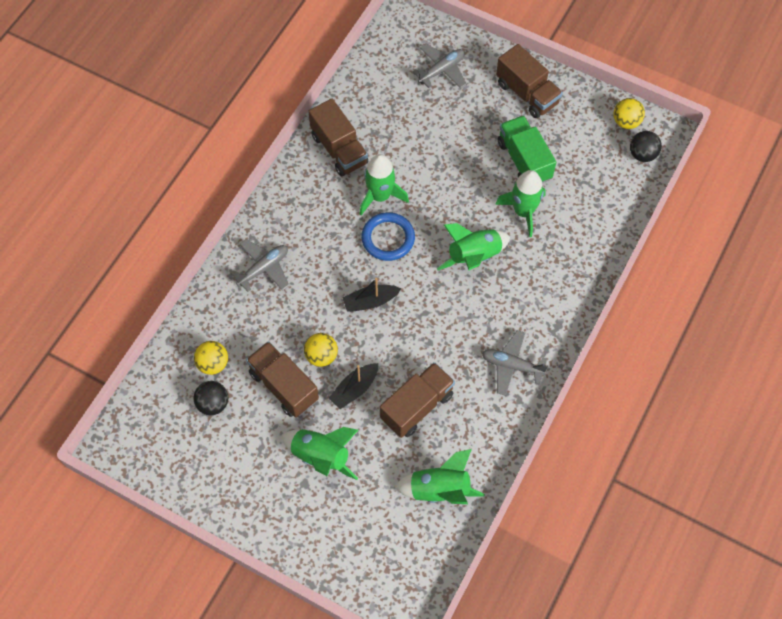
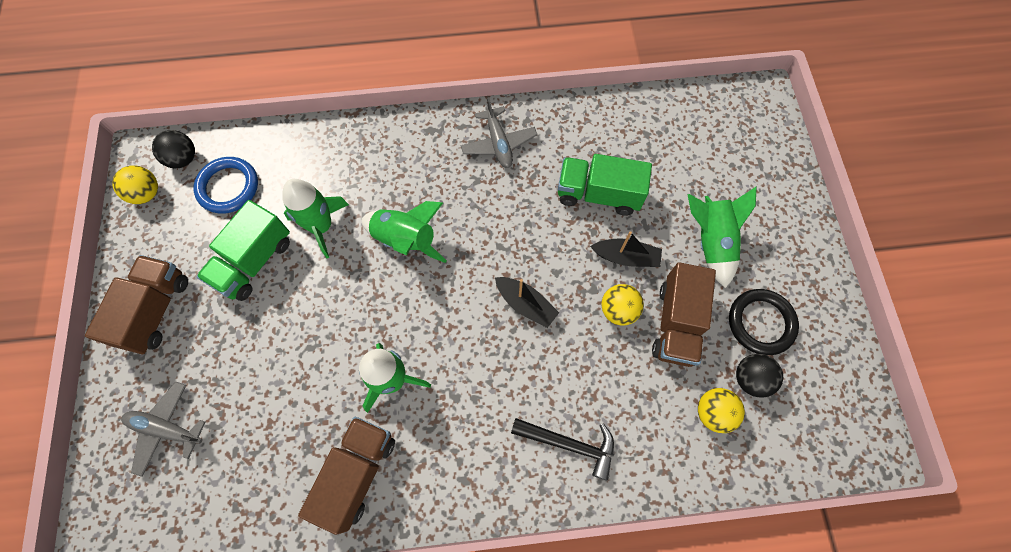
camera: 125 degrees left, 5 degrees up
grey plane [231,239,289,292] -> black hammer [511,418,614,480]
blue ring [361,212,415,261] -> blue ring moved to [194,157,258,214]
brown truck [380,362,455,438] -> green truck [558,154,652,216]
green rocket [394,449,485,504] -> none
none -> black ring [729,289,799,355]

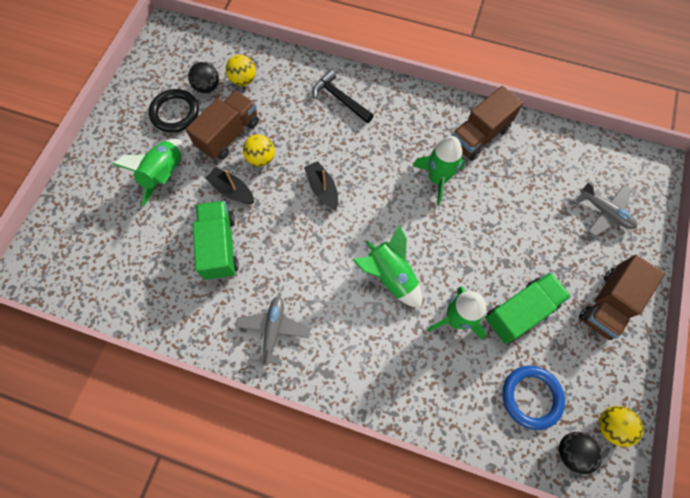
camera: 155 degrees left, 0 degrees up
green truck [558,154,652,216] -> green truck turned 135 degrees counterclockwise [193,201,239,280]

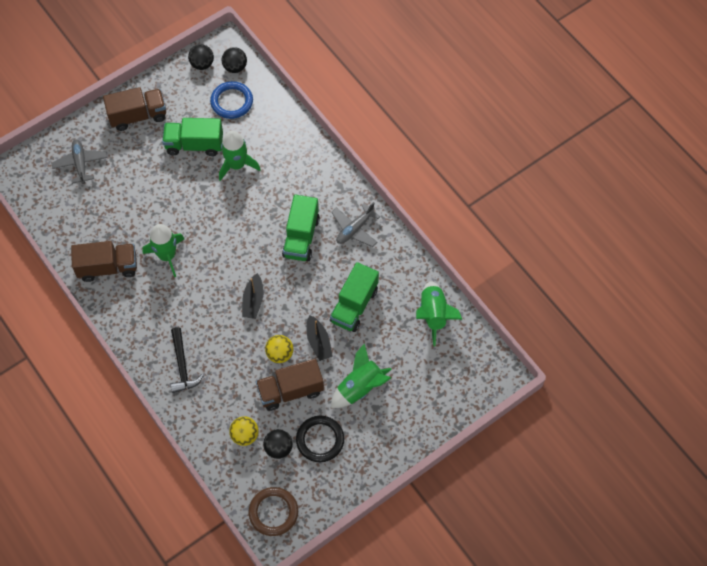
camera: 145 degrees left, 5 degrees down
green rocket [352,225,422,308] -> green rocket moved to [416,281,462,346]
yellow ball [599,406,644,447] -> black ball [188,44,214,70]
none -> brown ring [249,487,298,536]
none -> green truck [282,195,320,261]

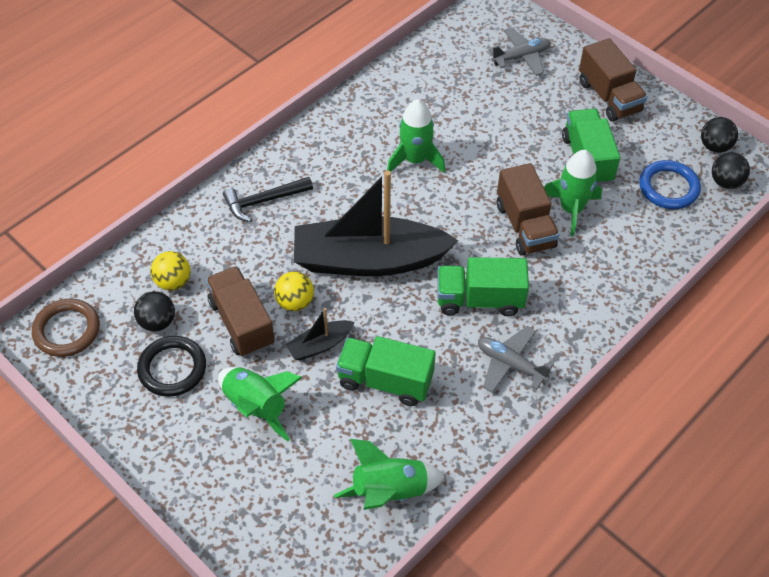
camera: 80 degrees right, 10 degrees down
brown truck [71,241,137,282] -> brown truck moved to [497,163,560,256]
black boat [242,273,264,319] -> black boat [294,170,458,276], size x2.34

